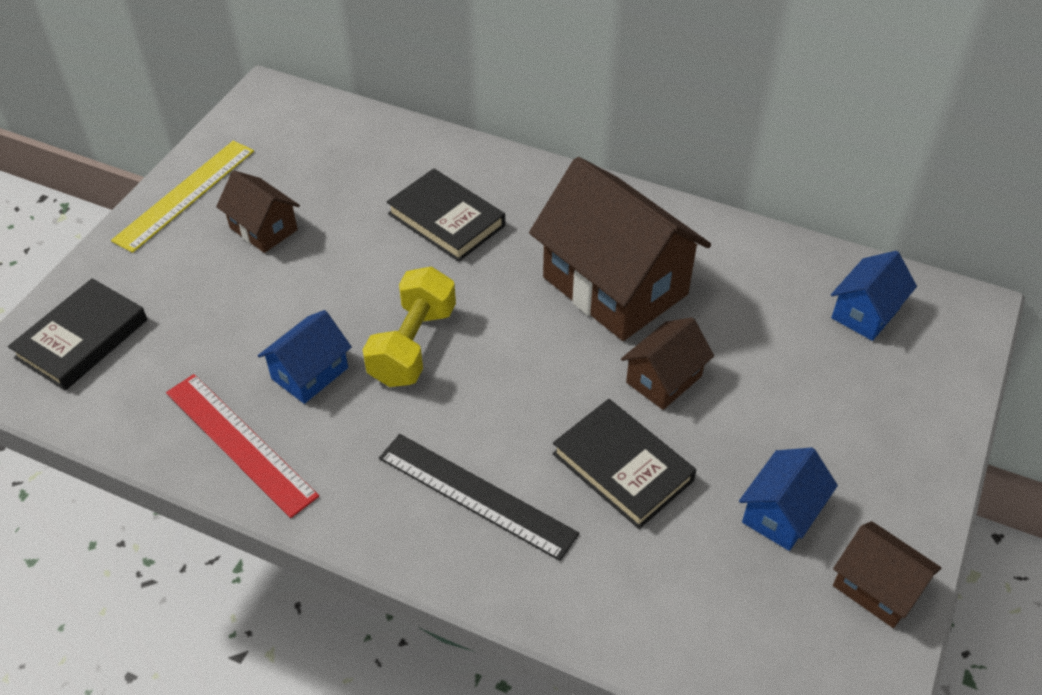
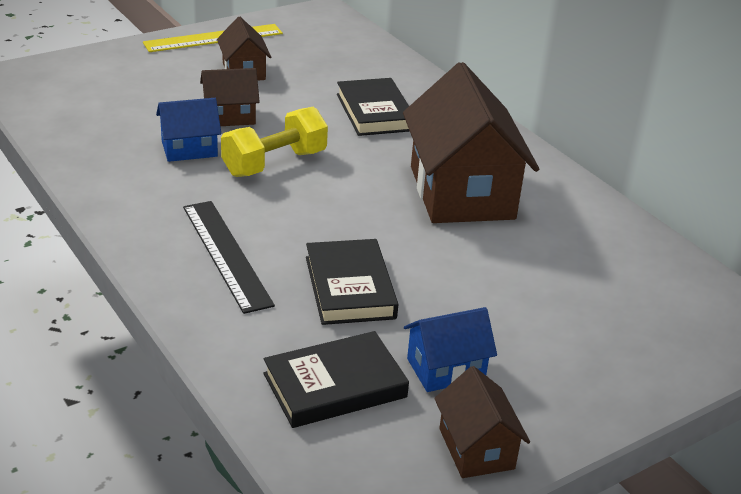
camera: 30 degrees right, 15 degrees down
black book [8,278,148,391] -> black book moved to [263,331,409,428]
red ruler [166,374,319,518] -> none
brown house [621,317,714,410] -> brown house moved to [200,68,260,126]
blue house [831,251,917,341] -> none

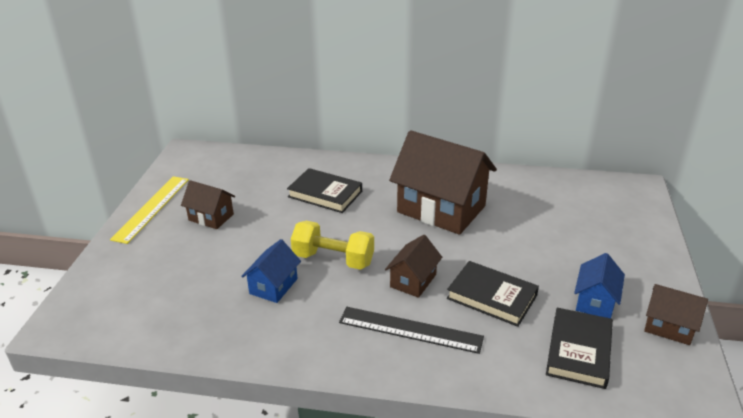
camera: 45 degrees left, 0 degrees up
brown house [200,68,260,126] -> brown house moved to [385,235,442,298]
yellow dumbbell [221,107,328,177] -> yellow dumbbell turned 75 degrees counterclockwise [291,221,374,270]

